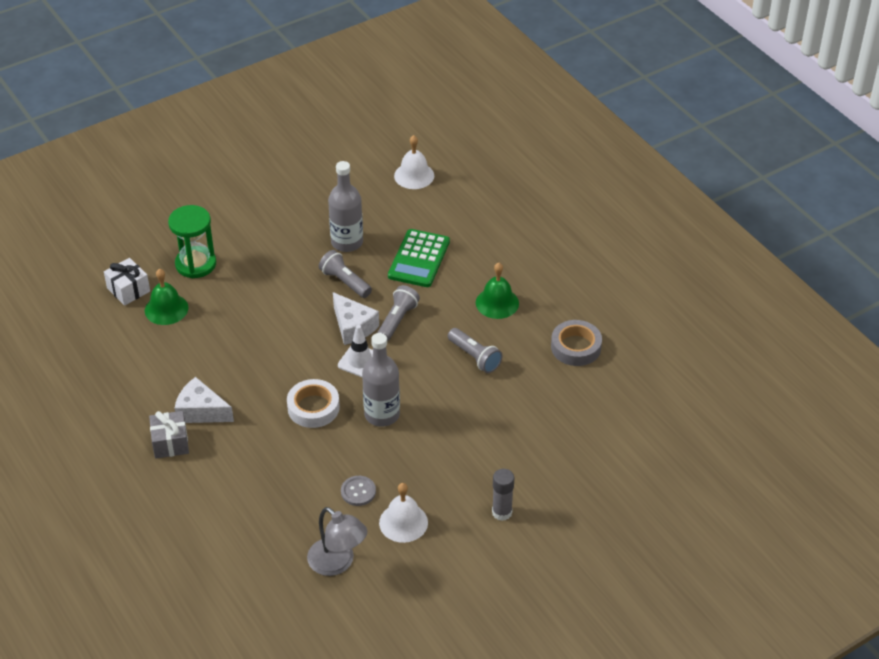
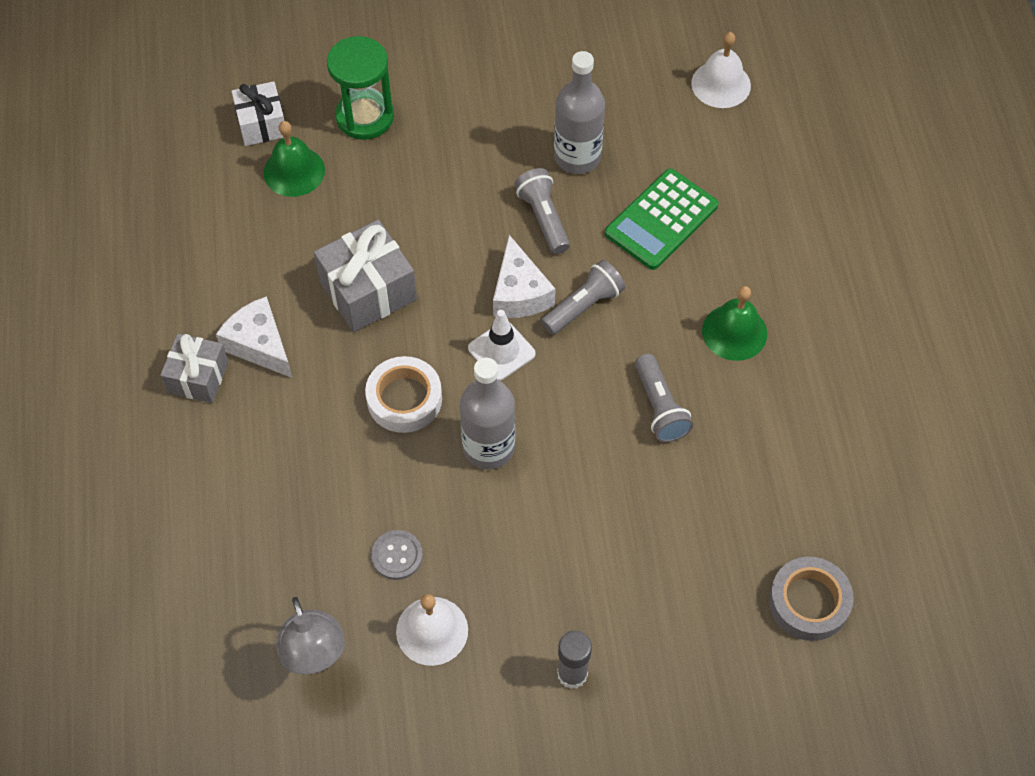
camera: 25 degrees right, 15 degrees up
grey tape [551,320,602,366] -> grey tape moved to [769,557,854,641]
none -> grey gift [314,220,417,332]

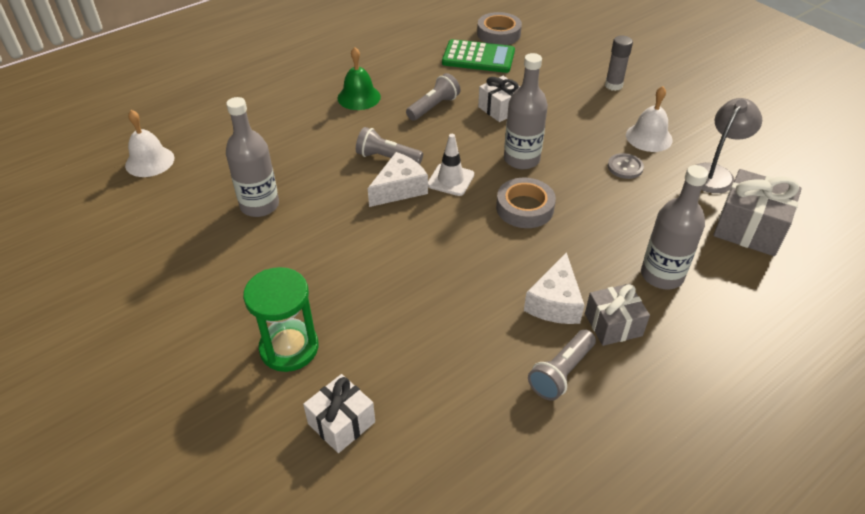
camera: 120 degrees left, 15 degrees down
green bell [264,121,325,197] -> none
grey gift [314,220,417,332] -> grey gift moved to [713,169,802,256]
white tape [365,356,442,433] -> grey tape [496,178,556,228]
grey flashlight [514,168,570,254] -> grey flashlight moved to [528,329,596,401]
green calculator [605,168,719,270] -> green calculator moved to [442,39,515,73]
none -> white gift [478,76,520,122]
none -> grey bottle [641,165,708,290]

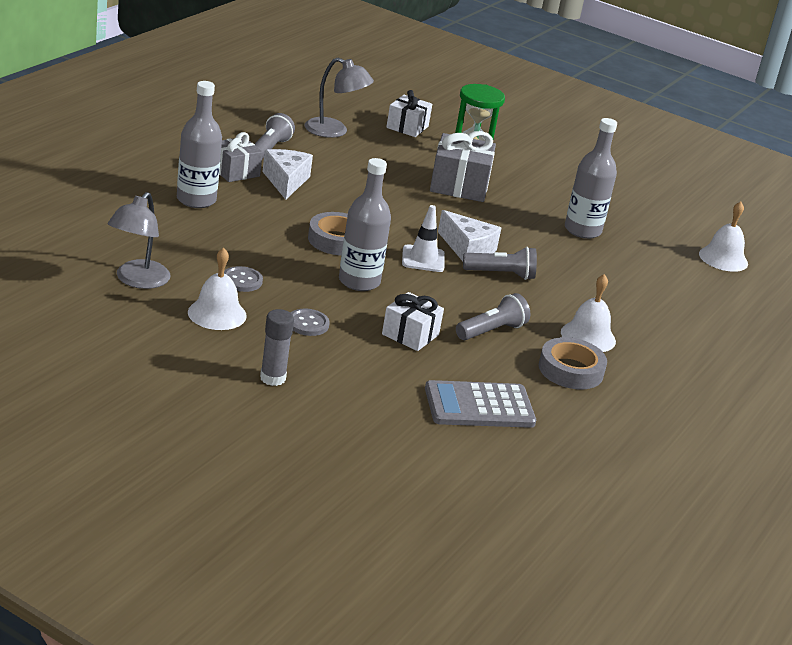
camera: 155 degrees right, 15 degrees down
green bell [337,47,381,110] -> white bell [561,274,616,352]
white cheese [368,152,428,207] -> white cheese turned 75 degrees counterclockwise [438,210,501,261]
grey flashlight [406,73,460,121] -> grey flashlight turned 150 degrees counterclockwise [456,293,530,340]
green calculator [442,39,515,73] -> grey calculator [425,380,536,428]
grey tape [477,12,522,45] -> grey tape moved to [539,337,607,389]
grey gift [713,169,802,256] -> grey gift moved to [430,131,496,202]
none -> grey button [290,309,330,336]
none -> grey lamp [305,58,374,138]

